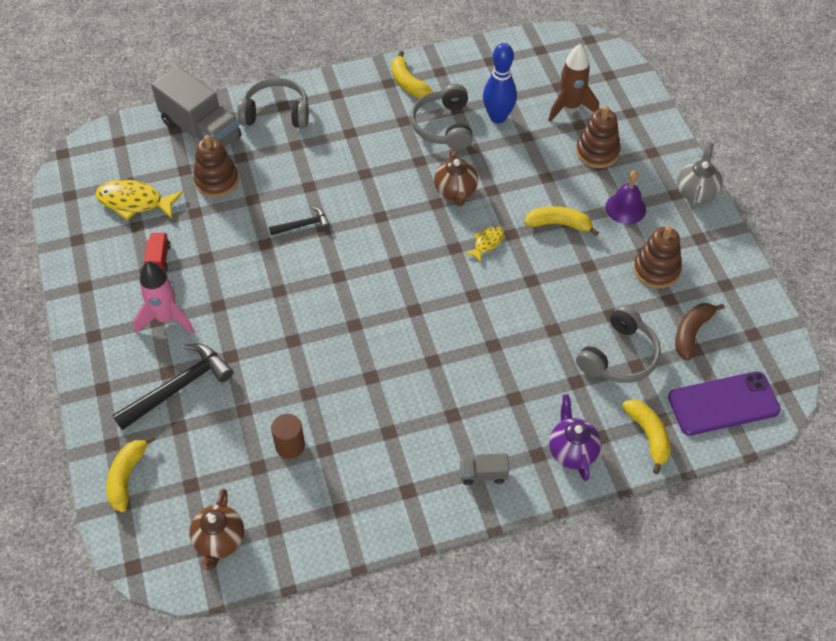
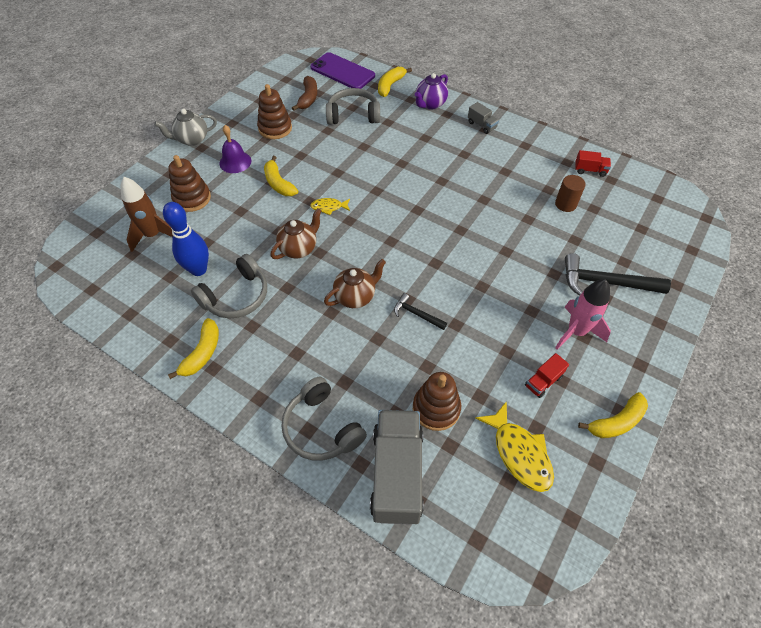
camera: 130 degrees left, 0 degrees up
yellow banana [106,435,155,512] -> yellow banana moved to [578,392,648,438]
brown teapot [189,489,244,571] -> brown teapot moved to [324,259,386,308]
brown banana [675,303,725,360] -> brown banana turned 75 degrees counterclockwise [292,76,318,111]
none -> red truck [575,150,611,177]

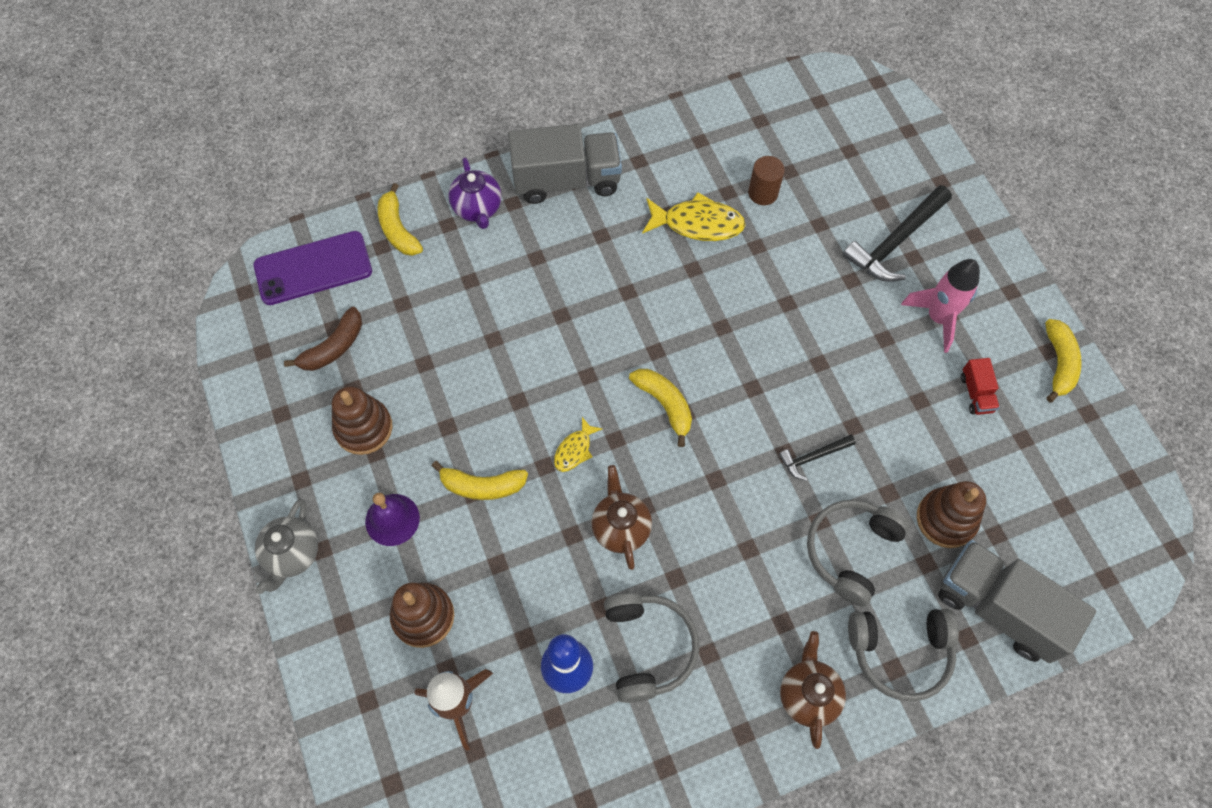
camera: 55 degrees left, 10 degrees up
yellow banana [168,318,219,379] -> yellow banana moved to [629,369,692,447]
brown banana [292,76,318,111] -> brown banana turned 90 degrees clockwise [284,307,362,371]
brown teapot [324,259,386,308] -> brown teapot moved to [780,631,846,749]
grey headphones [326,88,380,125] -> grey headphones moved to [807,500,910,607]
grey truck [468,102,499,134] -> grey truck [508,124,622,204], size x2.25
yellow fish [476,401,554,492] -> yellow fish moved to [642,192,746,241]
red truck [575,150,611,177] -> none

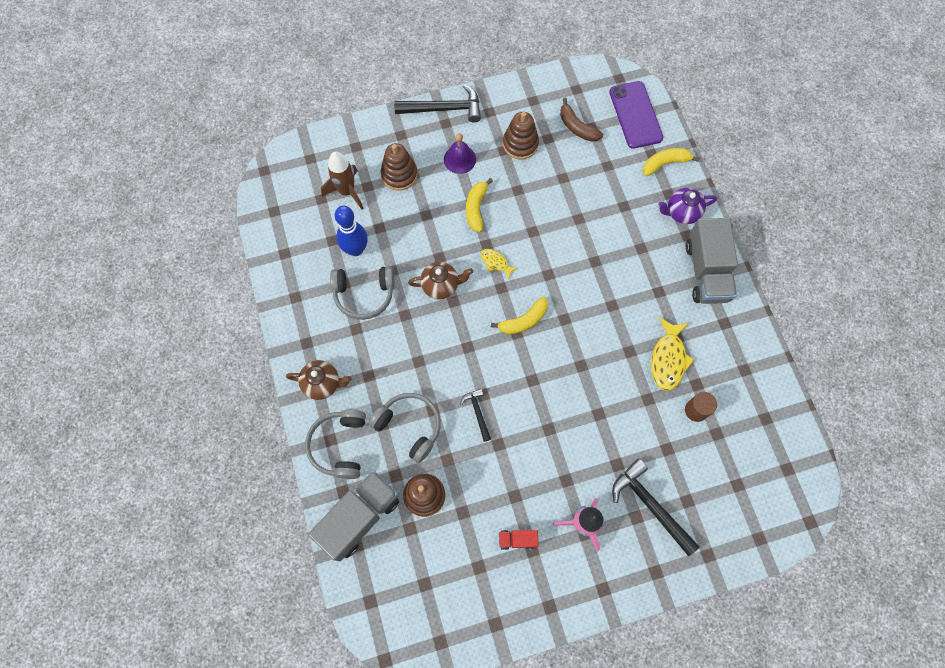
camera: 95 degrees right, 5 degrees up
grey teapot [255,499,318,594] -> black hammer [394,84,481,123]
yellow banana [1045,319,1082,402] -> none

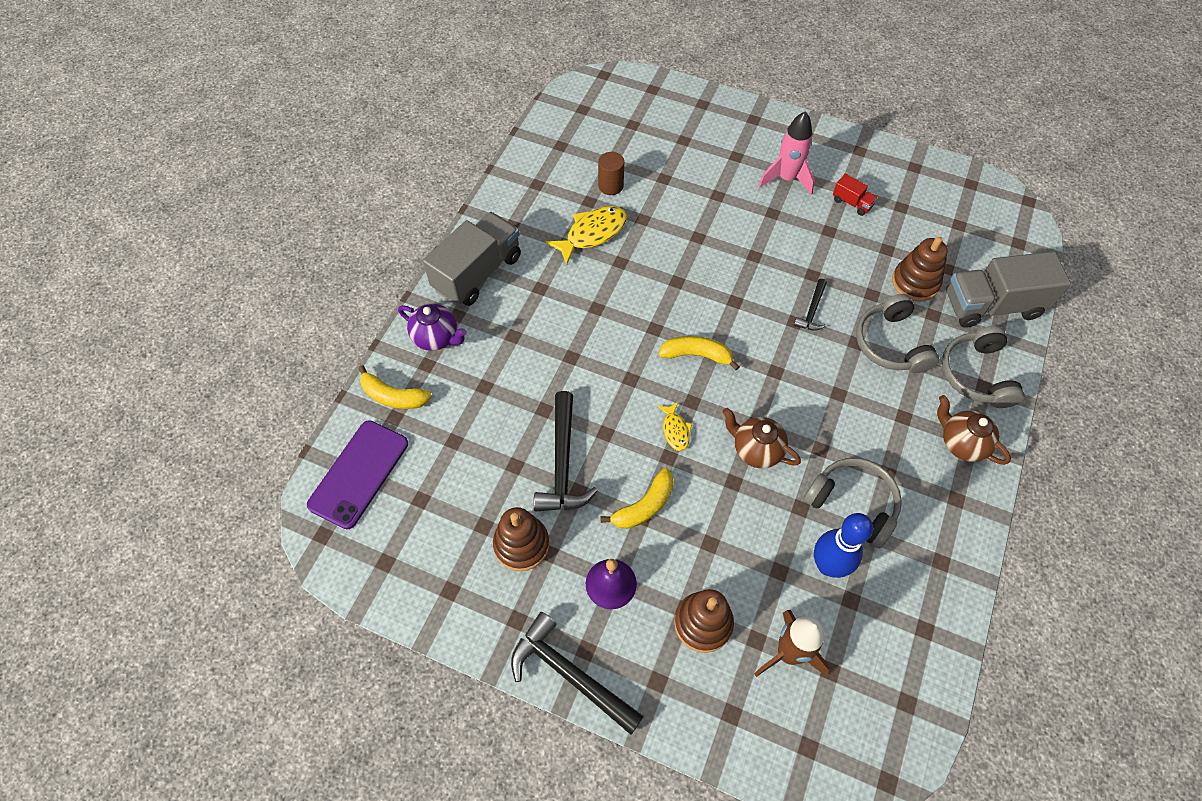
camera: 140 degrees left, 10 degrees down
grey headphones [305,410,366,479] -> grey headphones turned 135 degrees clockwise [942,326,1025,408]
brown banana [560,98,603,142] -> none
black hammer [612,459,699,556] -> black hammer moved to [534,391,598,512]

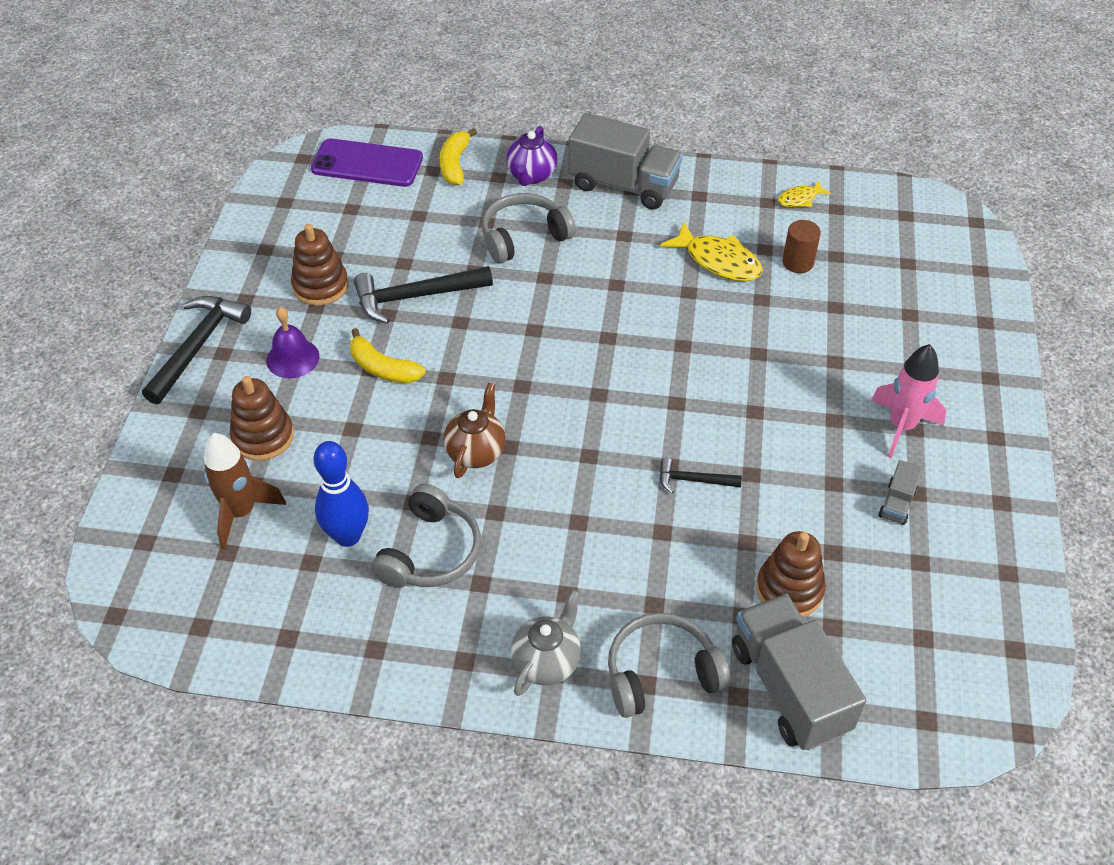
camera: 75 degrees right, 10 degrees down
yellow fish [658,402,692,451] -> yellow fish moved to [778,180,831,207]
yellow banana [659,336,740,370] -> none
red truck [833,174,878,216] -> grey truck [878,460,922,525]
grey headphones [856,294,939,373] -> grey headphones moved to [482,193,576,264]
brown teapot [937,395,1011,465] -> grey teapot [511,589,581,696]

